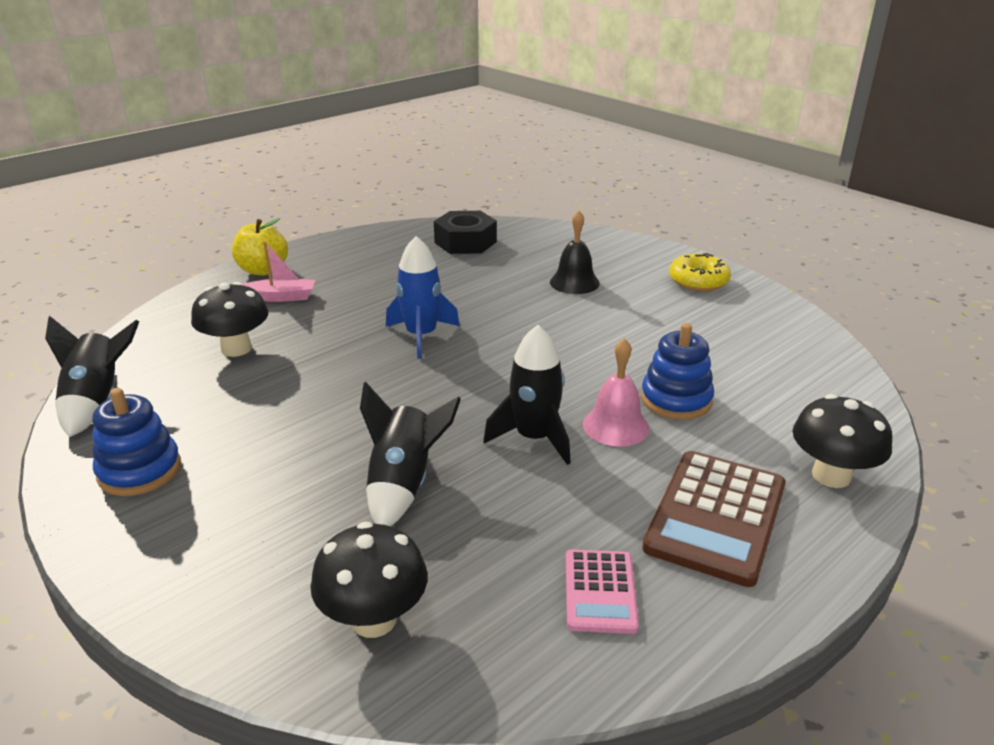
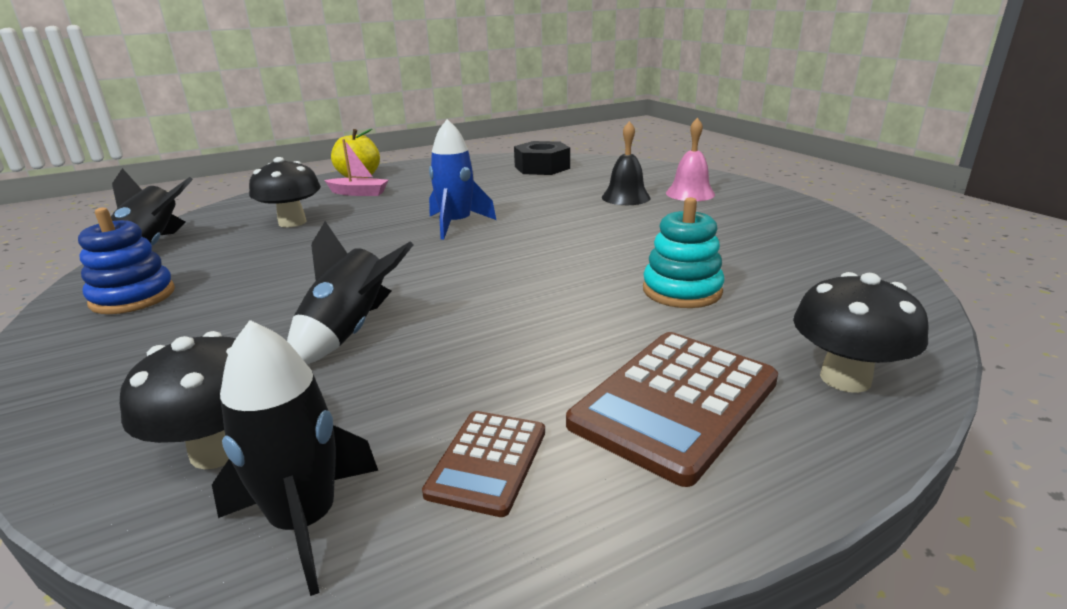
camera: 15 degrees right, 5 degrees down
black rocket [483,325,571,465] -> black rocket moved to [212,320,378,596]
pink calculator [566,550,639,634] -> brown calculator [422,411,545,517]
pink bell [583,338,649,447] -> pink bell moved to [666,118,715,201]
blue stacking toy [641,323,714,420] -> turquoise stacking toy [643,197,725,308]
yellow donut [669,253,731,291] -> none

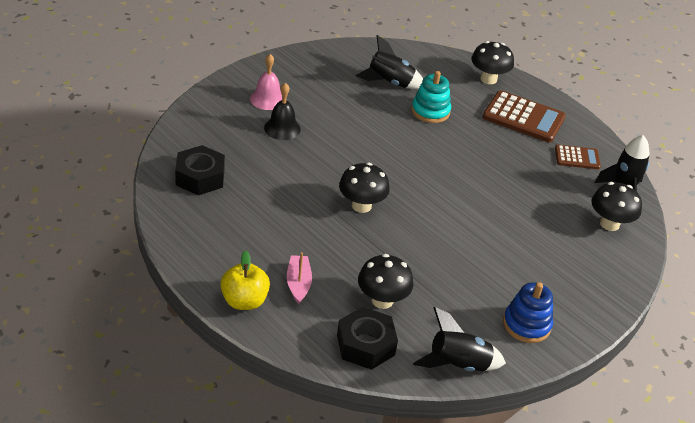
camera: 110 degrees left, 15 degrees up
black rocket [287,221,413,364] -> black rocket moved to [356,35,423,89]
blue rocket [429,119,496,240] -> black mushroom [339,163,390,213]
none -> black nut [337,307,398,370]

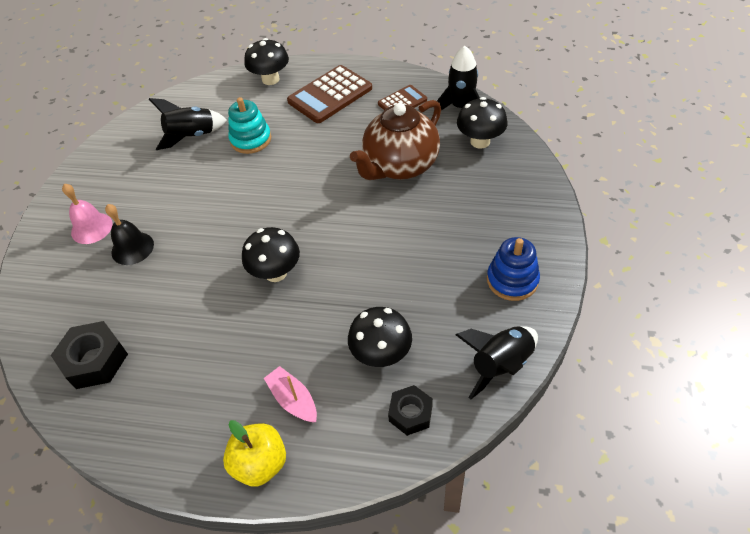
camera: 30 degrees left, 10 degrees up
black nut [337,307,398,370] -> black nut [388,385,433,436], size x0.65
brown calculator [483,90,566,142] -> brown calculator turned 150 degrees clockwise [287,65,372,123]
none -> brown teapot [350,100,441,180]

